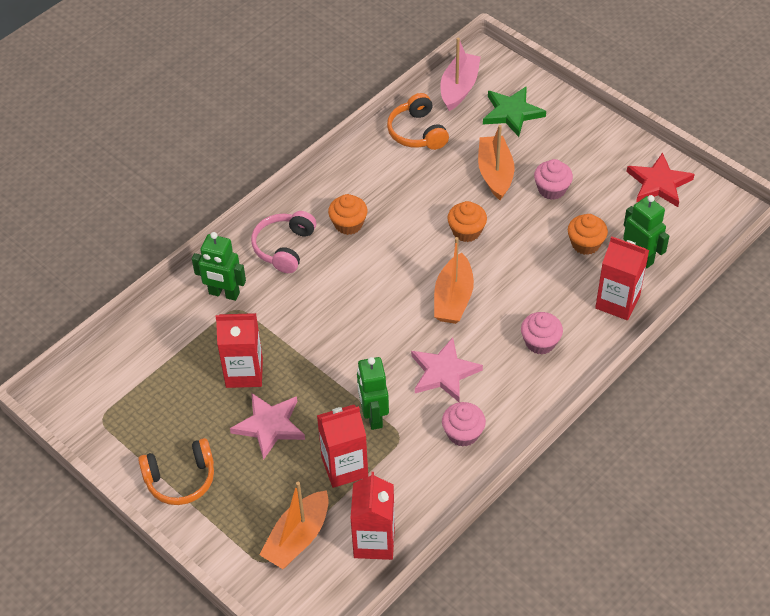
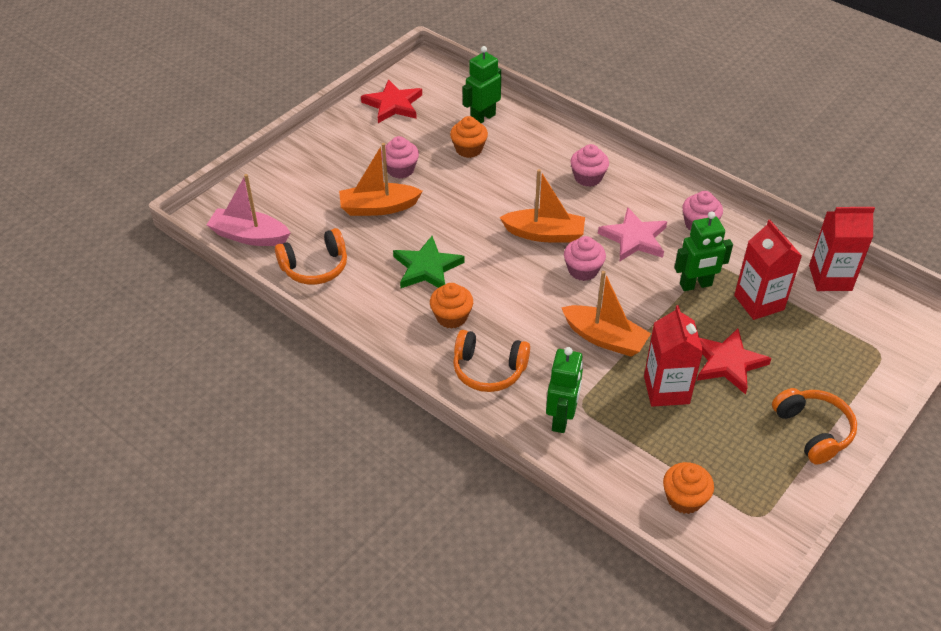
camera: 95 degrees left, 5 degrees down
pink star [230,393,305,460] -> red star [697,328,772,394]
pink headphones [251,211,316,273] -> orange headphones [453,330,530,392]
orange boat [259,482,329,569] -> orange boat moved to [561,271,651,357]
orange cupcake [447,201,487,242] -> orange cupcake moved to [663,462,714,514]
green star [483,86,546,137] -> green star moved to [393,236,465,288]
red carton [595,236,649,320] -> none
none -> pink cupcake [564,236,606,281]

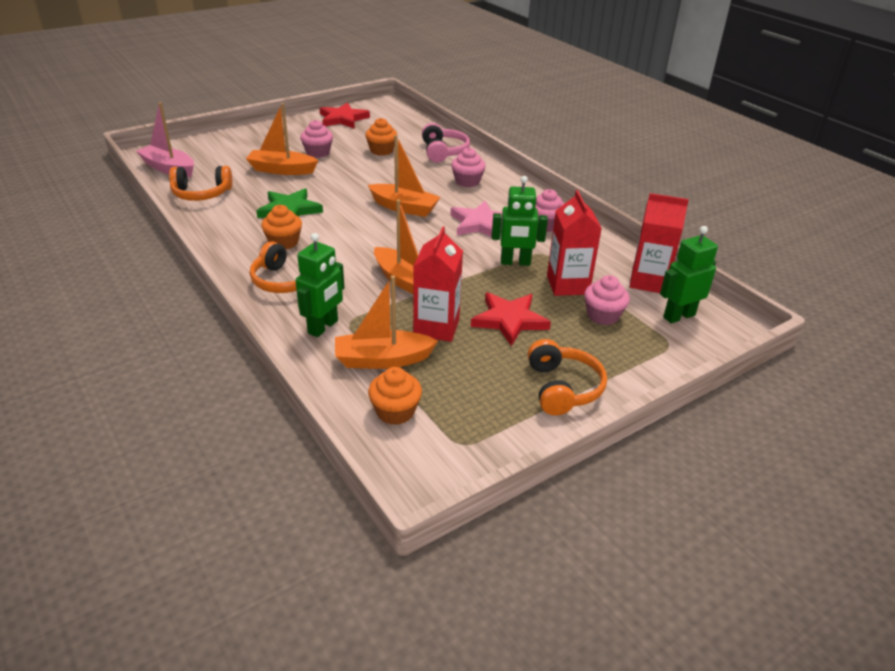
camera: 15 degrees right, 10 degrees down
green robot [463,46,501,124] -> green robot moved to [660,226,718,323]
pink cupcake [564,236,606,281] -> pink cupcake moved to [584,275,630,325]
none -> orange boat [335,275,438,369]
none -> pink headphones [422,123,470,162]

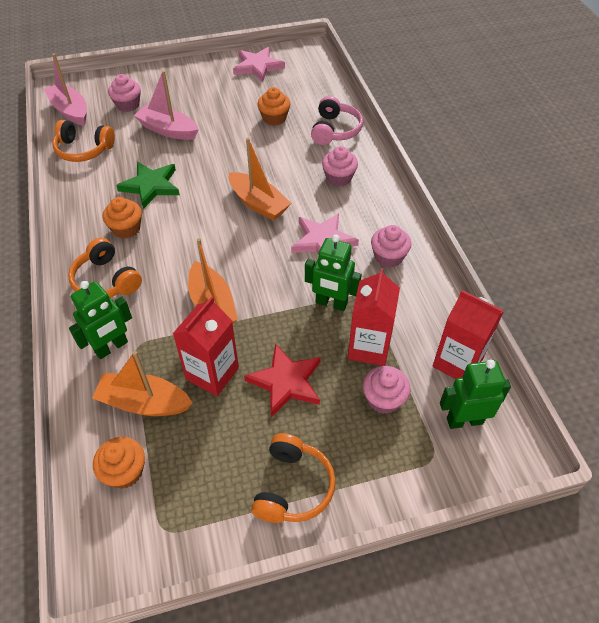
camera: 20 degrees right, 15 degrees up
orange boat [246,103,319,175] -> pink boat [134,71,199,140]
pink cupcake [300,120,333,158] -> pink cupcake moved to [108,74,141,112]
red star [320,102,370,129] -> pink star [233,47,285,82]

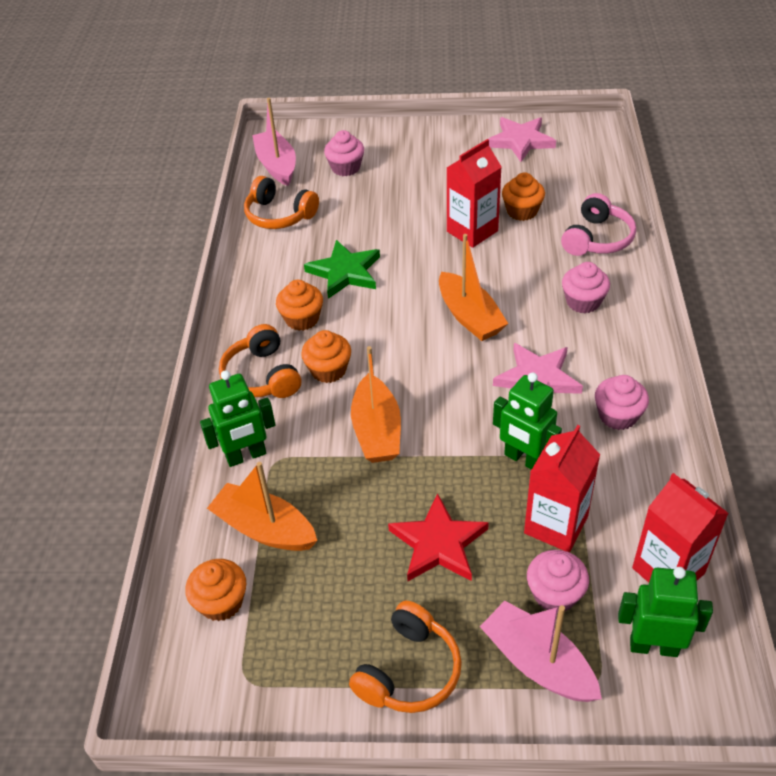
camera: 20 degrees right, 5 degrees down
pink boat [134,71,199,140] -> pink boat moved to [480,601,602,702]
red carton [173,297,239,396] -> red carton moved to [447,139,502,248]
none -> orange cupcake [301,330,351,383]

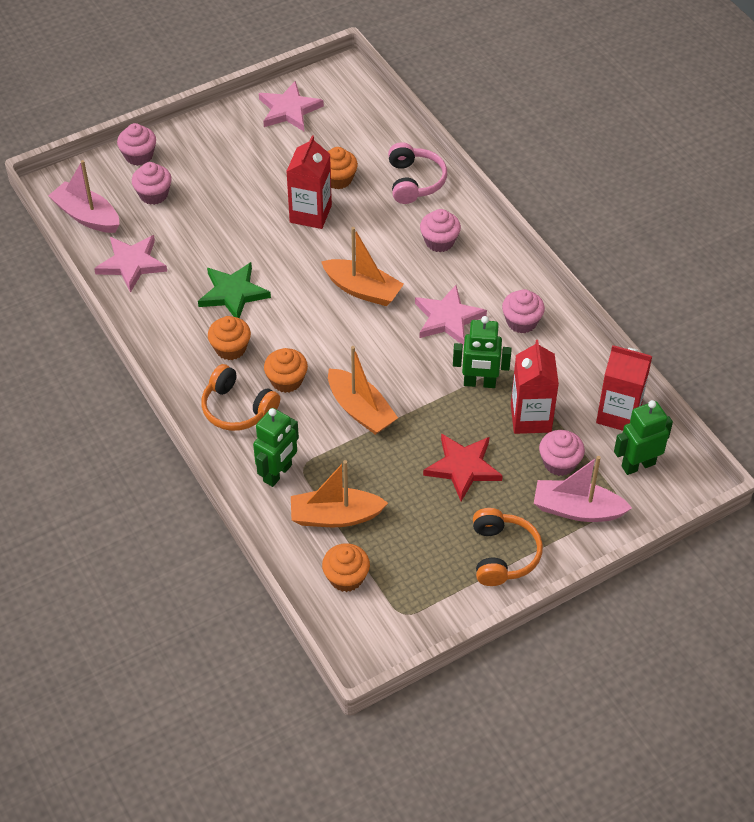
camera: 35 degrees left, 5 degrees up
orange headphones [244,176,319,229] -> pink star [94,235,167,293]
none -> pink cupcake [117,123,156,166]

